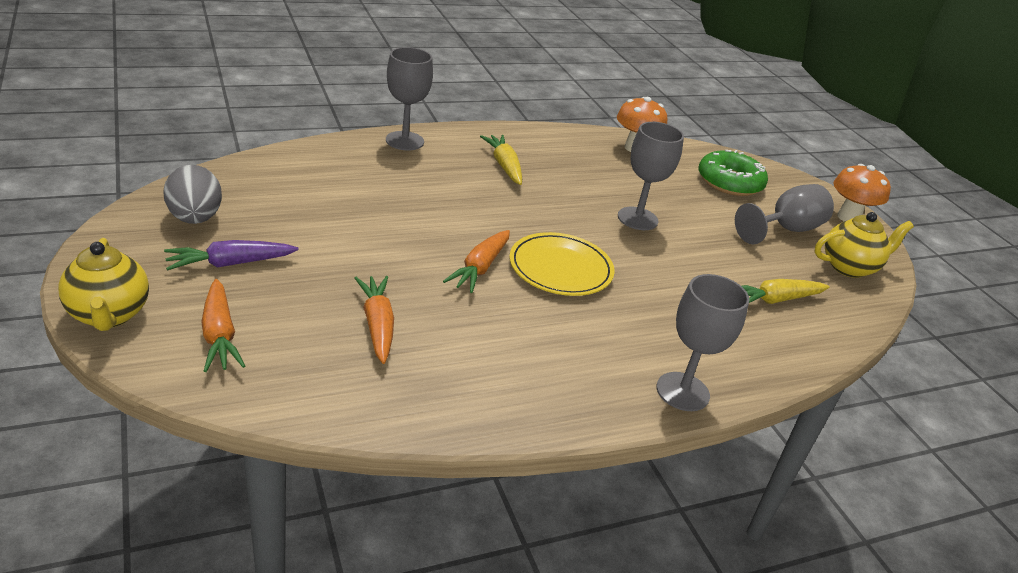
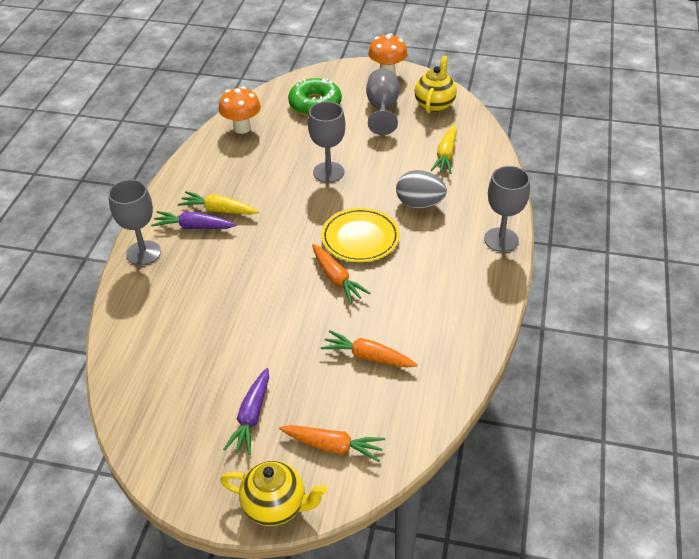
camera: 50 degrees left, 10 degrees up
grey egg [163,165,222,224] -> grey egg moved to [396,170,447,208]
none -> purple carrot [151,211,237,229]

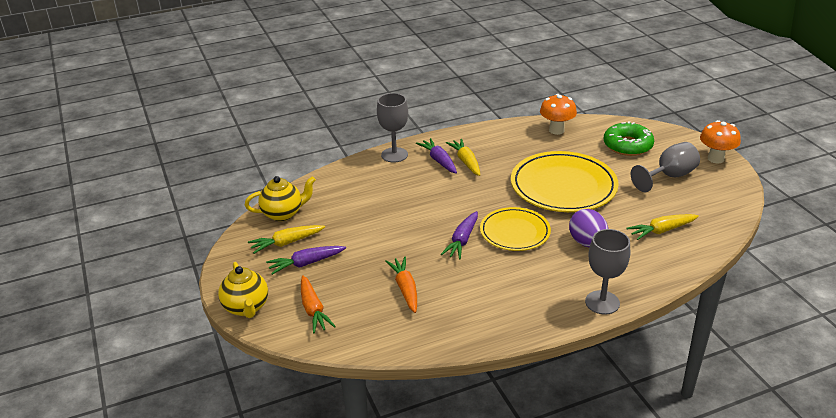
camera: 55 degrees right, 10 degrees down
grey goblet [308,101,346,183] -> yellow plate [511,151,618,212]
orange carrot [312,244,370,304] -> purple carrot [441,211,478,259]
grey egg [396,170,447,208] -> purple egg [569,209,608,247]
yellow teapot [415,56,457,113] -> yellow teapot moved to [245,176,316,221]
none -> yellow carrot [248,225,325,254]

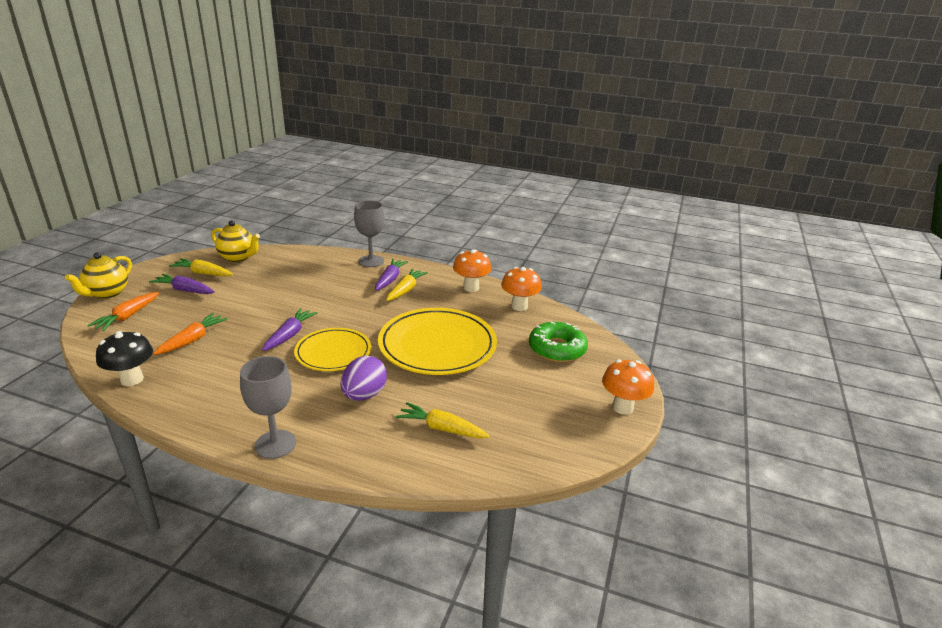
camera: 40 degrees right, 5 degrees down
purple carrot [441,211,478,259] -> purple carrot turned 135 degrees clockwise [262,308,317,351]
grey goblet [631,142,700,192] -> none
none -> black mushroom [96,331,153,386]
none -> orange mushroom [453,249,491,292]

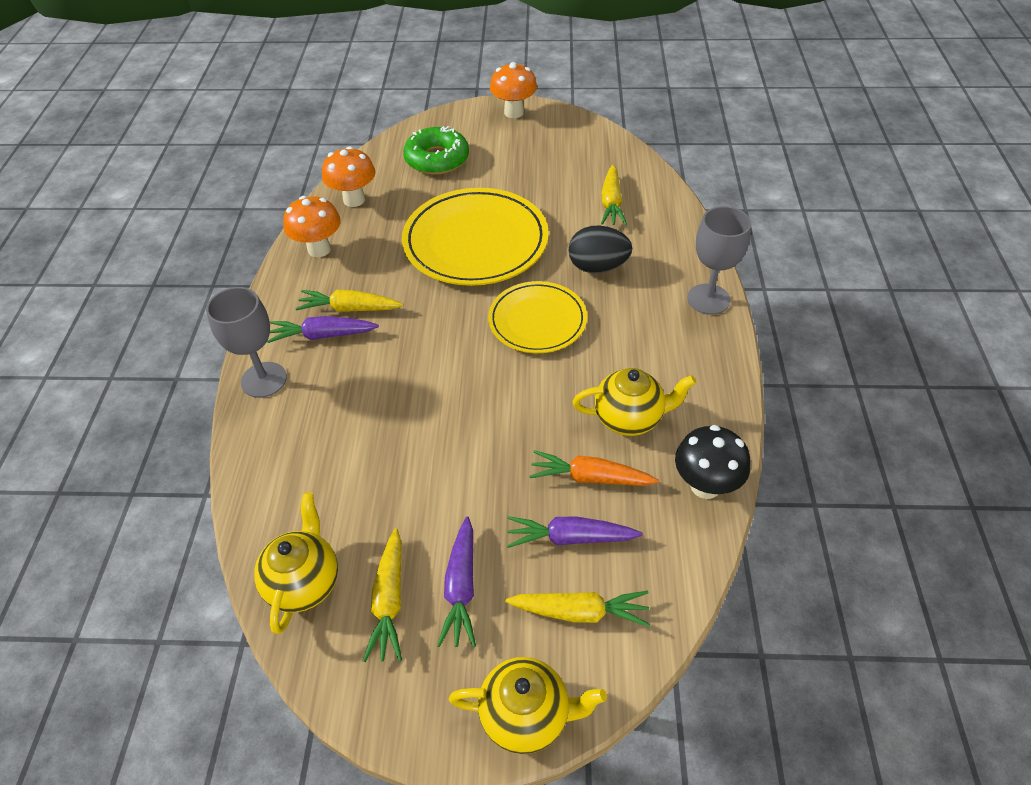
camera: 105 degrees left, 20 degrees up
orange carrot [87,292,159,331] -> yellow carrot [505,591,650,627]
purple carrot [262,308,317,351] -> purple carrot moved to [507,516,643,548]
purple egg [341,356,387,401] -> black egg [569,225,632,273]
none -> yellow teapot [573,368,696,436]

